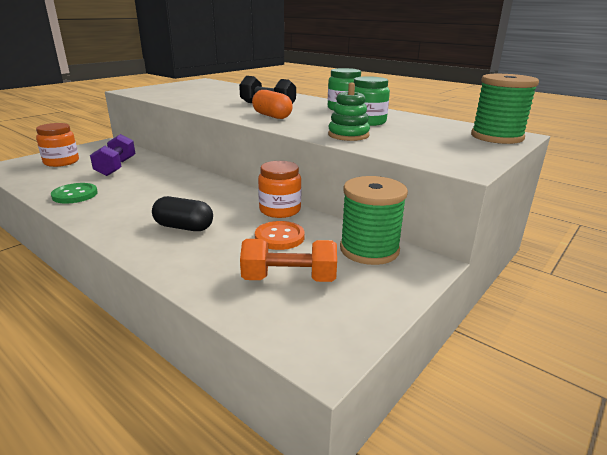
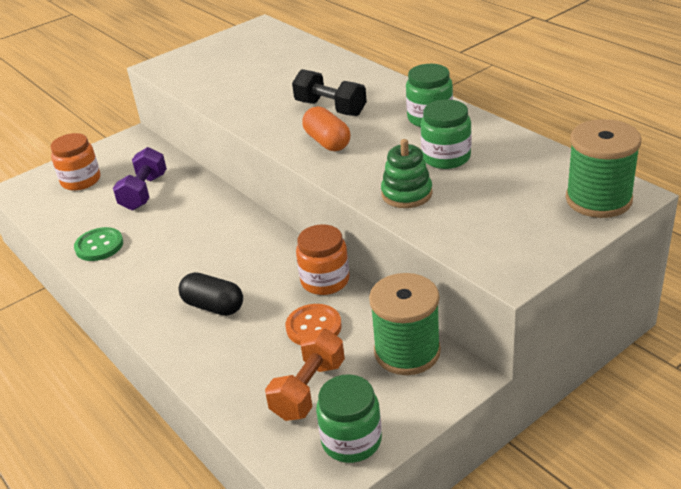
camera: 15 degrees right, 10 degrees up
orange dumbbell [240,239,337,282] -> orange dumbbell turned 75 degrees counterclockwise [265,328,345,421]
none -> green jar [316,374,382,463]

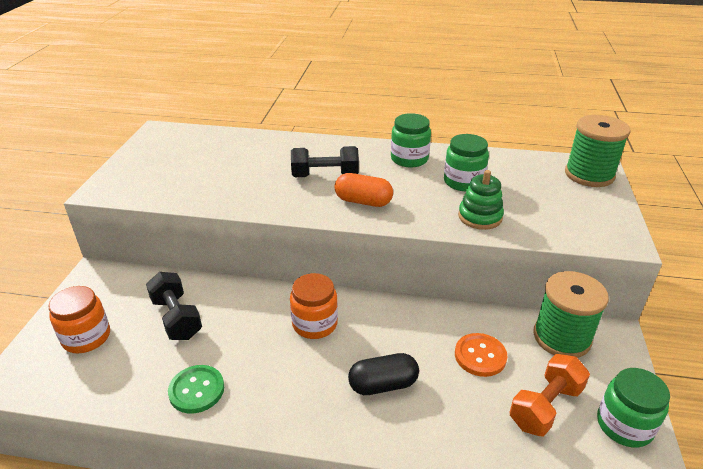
camera: 45 degrees left, 0 degrees up
purple dumbbell [113,147,167,210] -> black dumbbell [146,272,202,340]
orange dumbbell [265,328,345,421] -> orange dumbbell turned 60 degrees clockwise [510,354,590,436]
orange jar [296,224,349,295] -> orange jar moved to [290,273,338,339]

